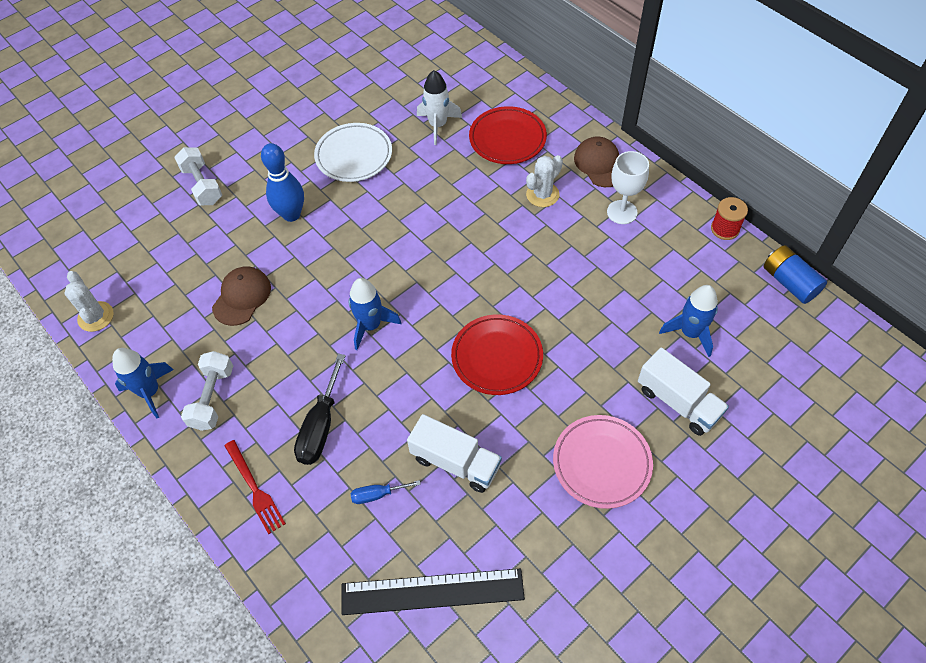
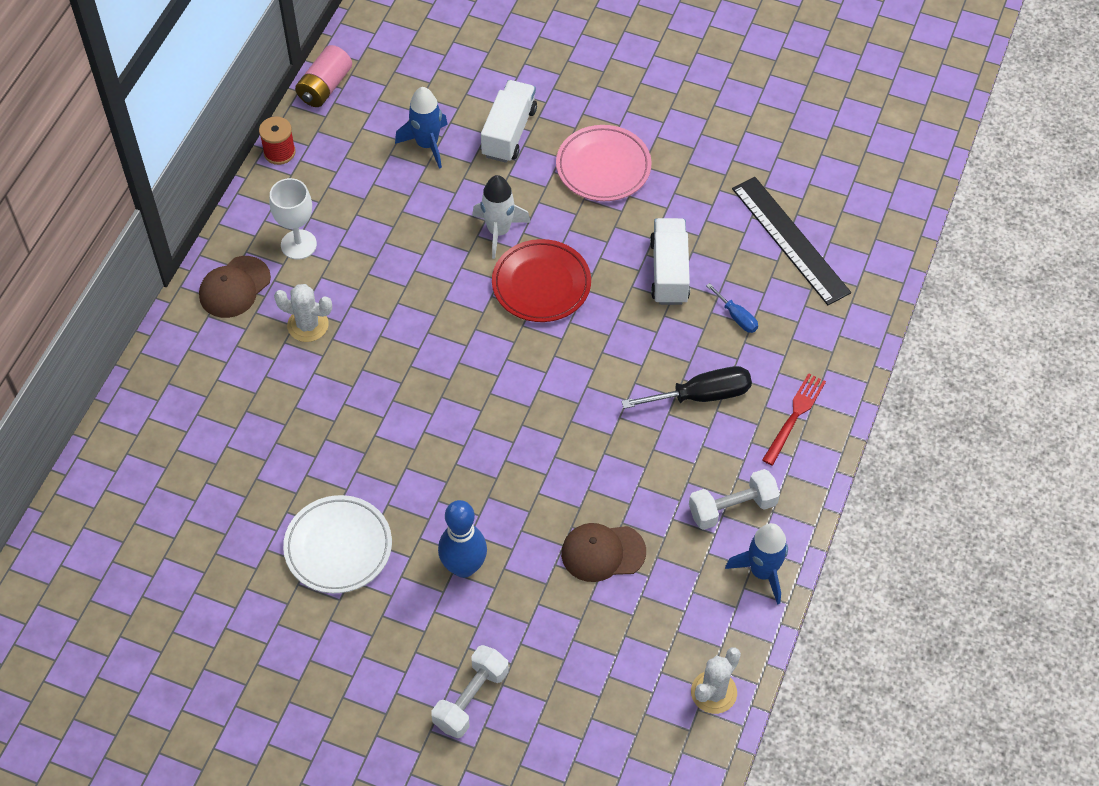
camera: 120 degrees left, 0 degrees up
blue rocket [349,278,401,350] -> none
white rocket [417,70,462,145] -> white rocket moved to [472,175,531,259]
red plate [469,106,547,164] -> none
blue battery [763,245,827,304] -> pink battery [295,45,352,107]

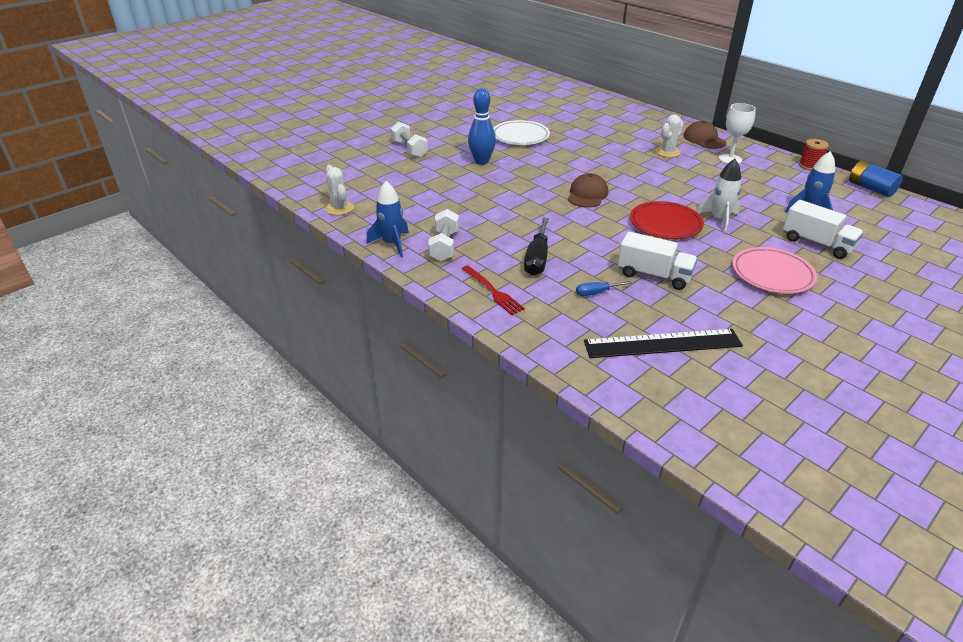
camera: 115 degrees right, 20 degrees down
pink battery [295,45,352,107] -> blue battery [849,161,903,197]
brown cap [561,523,646,582] -> brown cap moved to [568,173,608,207]

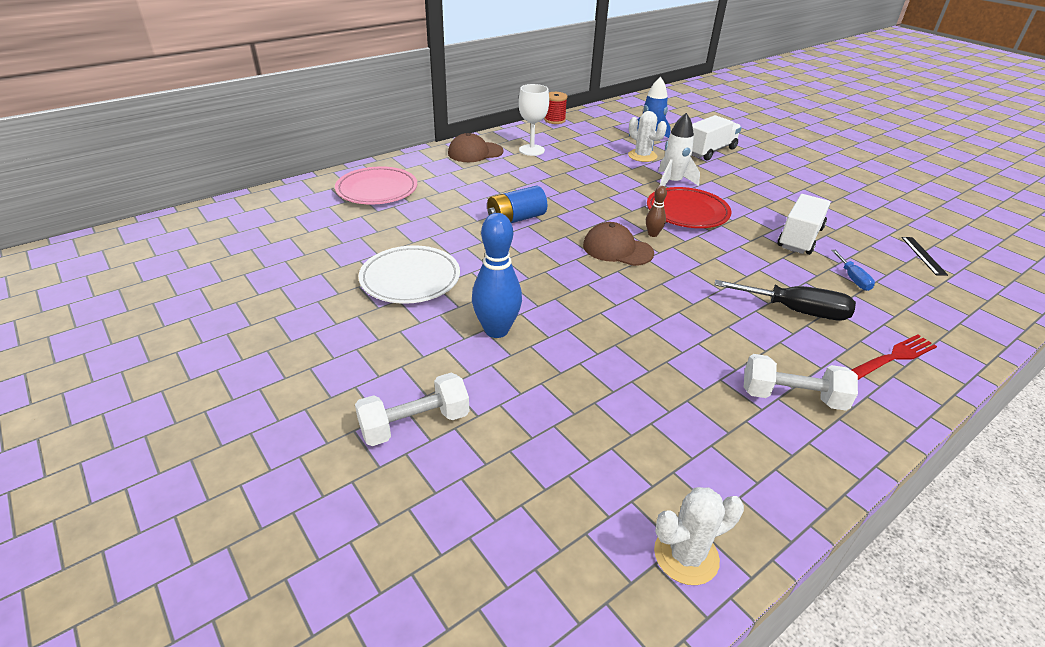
camera: 85 degrees left, 0 degrees up
blue rocket [366,181,409,257] -> none
black ruler [584,329,743,358] -> black ruler [901,237,948,276], size x0.45
white cactus [656,115,684,157] -> white cactus moved to [628,111,667,162]
pink plate [732,247,817,294] -> pink plate moved to [335,166,417,205]
blue battery [849,161,903,197] -> blue battery moved to [487,186,547,223]
none -> brown bowling pin [646,186,667,237]

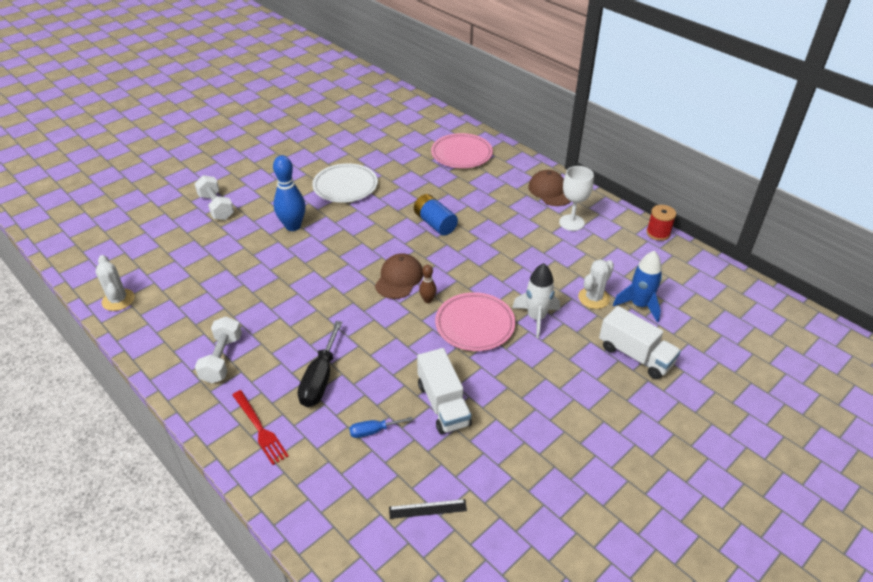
camera: 85 degrees right, 5 degrees up
red plate [647,187,731,228] -> pink plate [435,292,516,351]
white truck [777,194,830,255] -> white truck turned 45 degrees clockwise [417,348,472,434]

